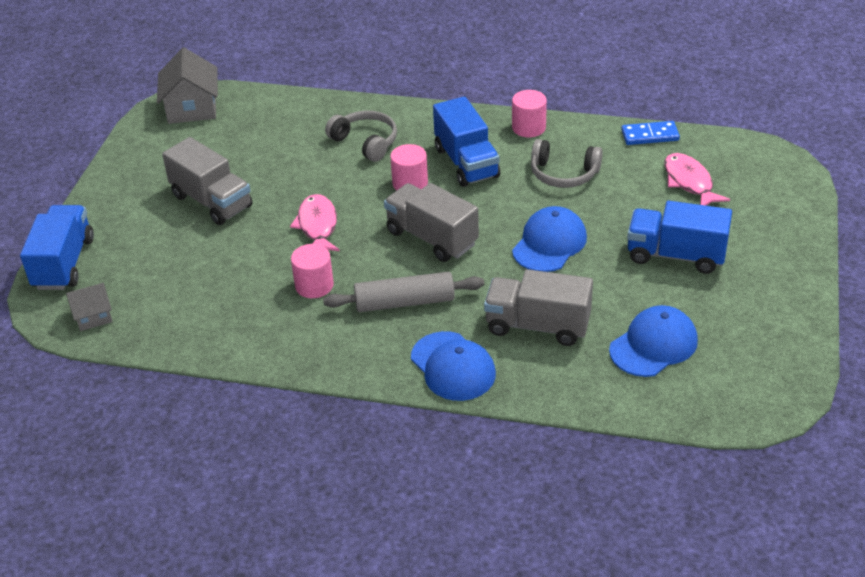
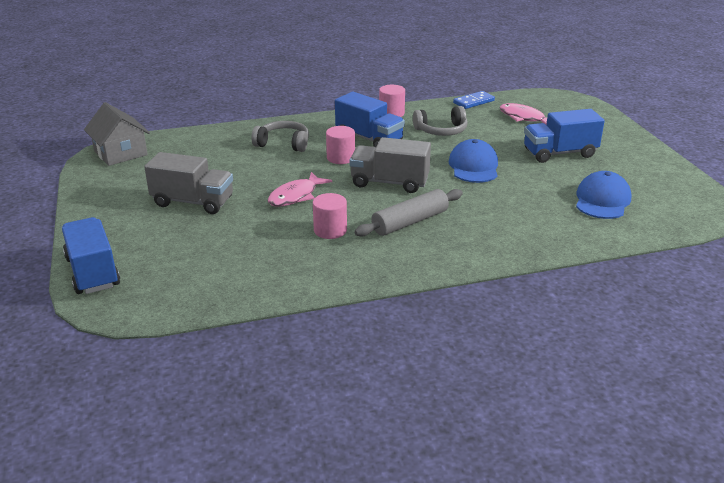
camera: 30 degrees left, 10 degrees down
grey house [66,283,113,331] -> none
pink fish [290,194,339,251] -> pink fish turned 105 degrees counterclockwise [268,172,332,207]
blue cap [411,331,496,401] -> none
grey truck [484,269,593,346] -> none

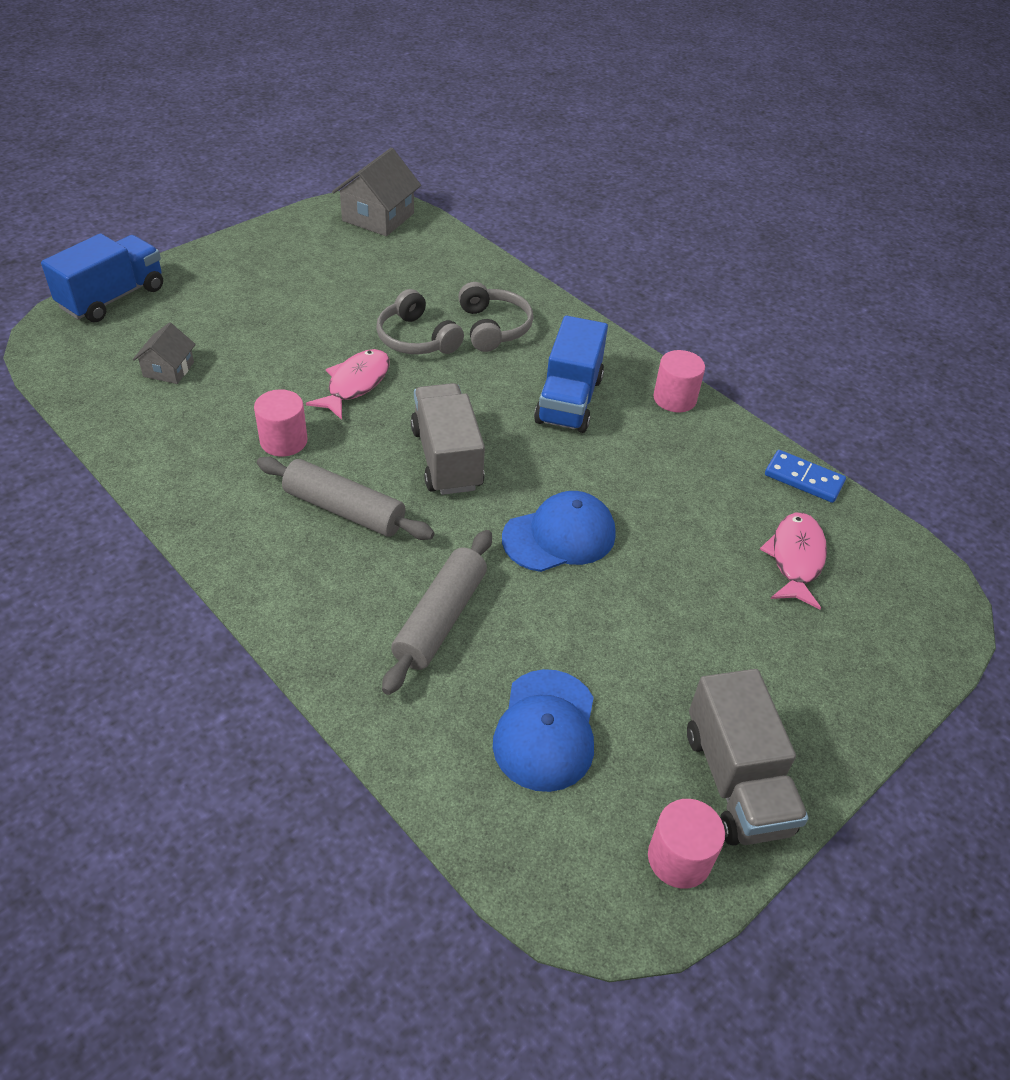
camera: 60 degrees right, 15 degrees up
grey truck [144,152,233,214] -> grey truck moved to [687,669,809,846]
pink fish [268,172,332,207] -> pink fish turned 105 degrees clockwise [306,349,390,419]
pink cylinder [326,126,355,164] -> pink cylinder moved to [648,799,725,888]
grey headphones [413,106,467,136] -> grey headphones moved to [376,289,464,354]
blue truck [524,109,605,163] -> none
blue cap [576,171,631,219] -> blue cap turned 105 degrees clockwise [493,669,594,792]
none -> grey house [133,322,196,384]
none -> grey rolling pin [382,530,492,695]

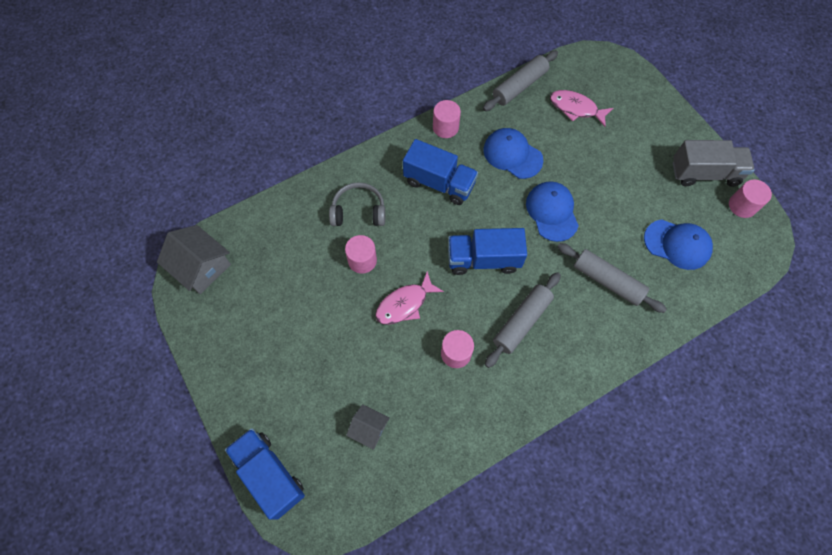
camera: 75 degrees left, 20 degrees up
pink fish [306,349,390,419] -> pink fish turned 75 degrees counterclockwise [375,271,444,325]
grey headphones [376,289,464,354] -> pink cylinder [345,235,377,274]
grey truck [411,383,485,495] -> blue truck [448,228,527,275]
blue domino [765,450,846,503] -> grey rolling pin [483,50,558,111]
none -> blue cap [484,128,543,179]

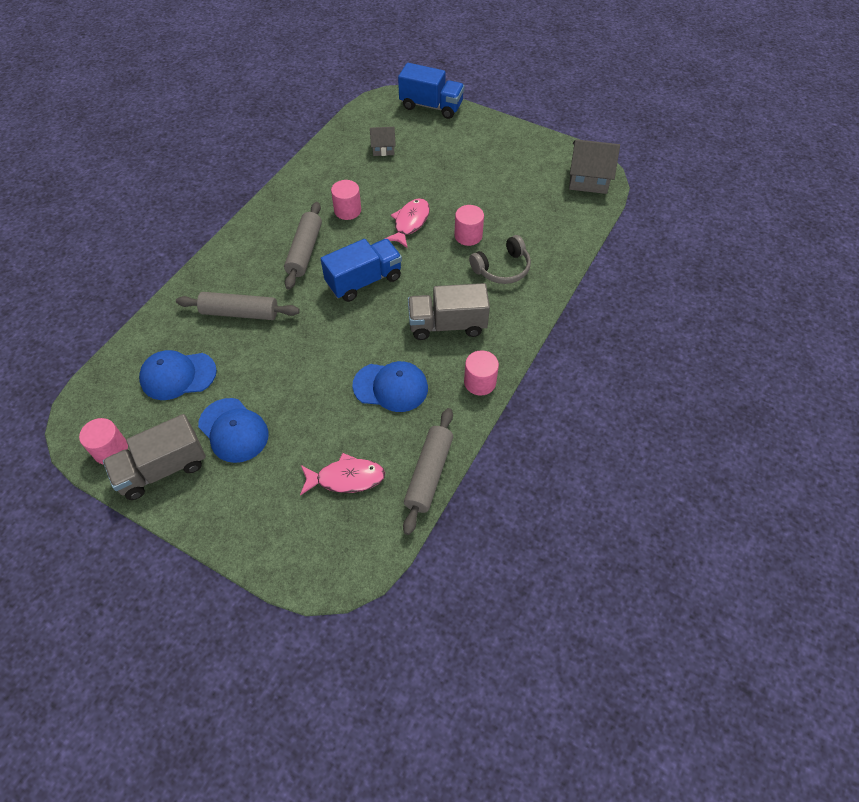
camera: 150 degrees right, 10 degrees down
blue truck [403,139,478,205] -> grey truck [408,283,490,340]
blue cap [526,181,579,242] -> blue cap moved to [198,398,269,463]

